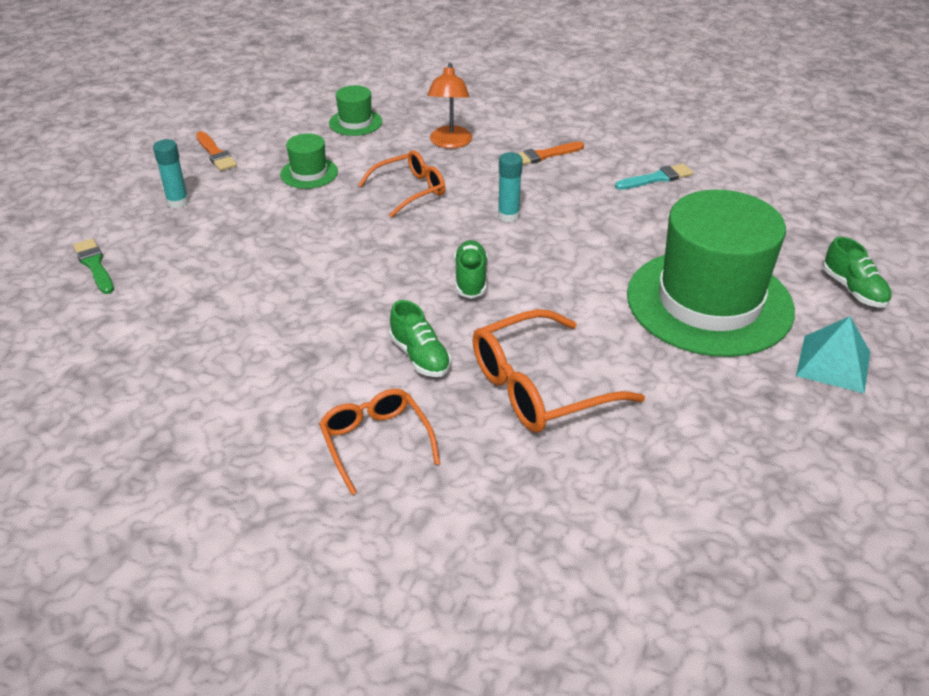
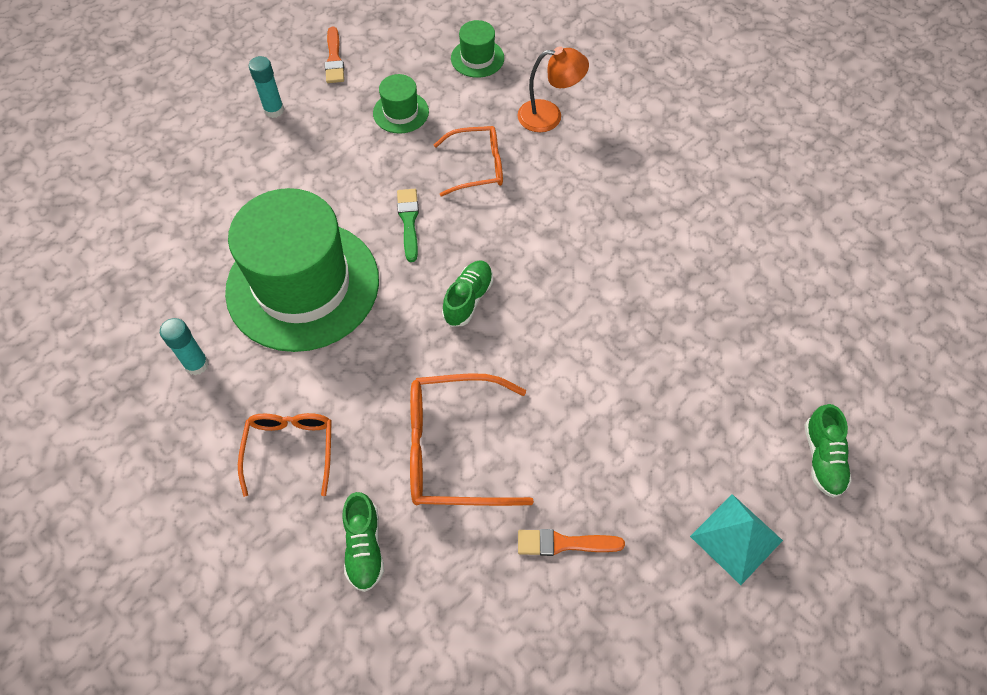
camera: 25 degrees right, 20 degrees up
green brush [73,239,114,294] -> green brush moved to [397,189,419,262]
green shoe [389,300,451,377] -> green shoe moved to [342,492,384,592]
orange lamp [427,63,472,149] -> orange lamp turned 120 degrees counterclockwise [517,47,589,132]
turquoise glue stick [498,152,523,222] -> turquoise glue stick moved to [160,318,209,375]
orange brush [517,142,584,165] -> orange brush moved to [518,529,625,556]
turquoise brush [615,164,693,190] -> none
green hat [627,190,795,357] -> green hat moved to [225,188,379,352]

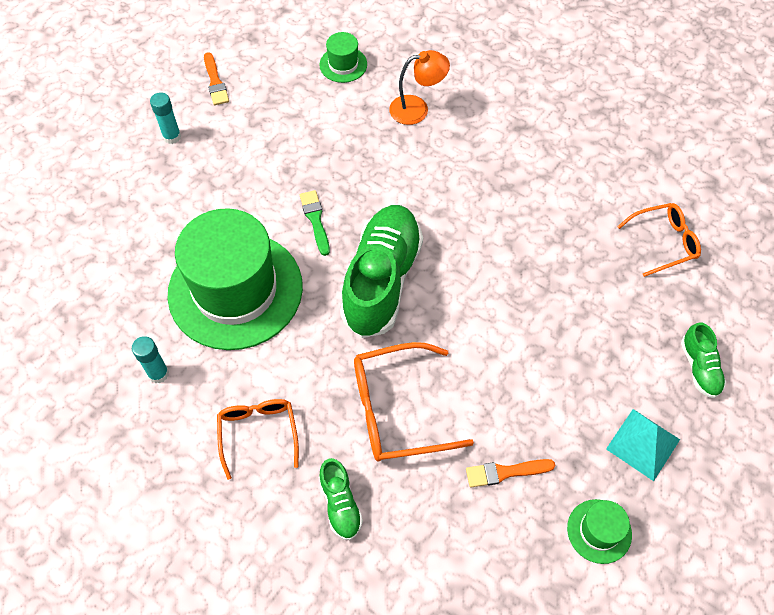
camera: 10 degrees left, 0 degrees up
green hat [373,74,429,134] -> green hat moved to [567,499,632,564]
orange glasses [433,126,503,196] -> orange glasses moved to [617,203,701,277]
green shoe [442,260,493,327] -> green shoe [340,205,423,338], size x2.16

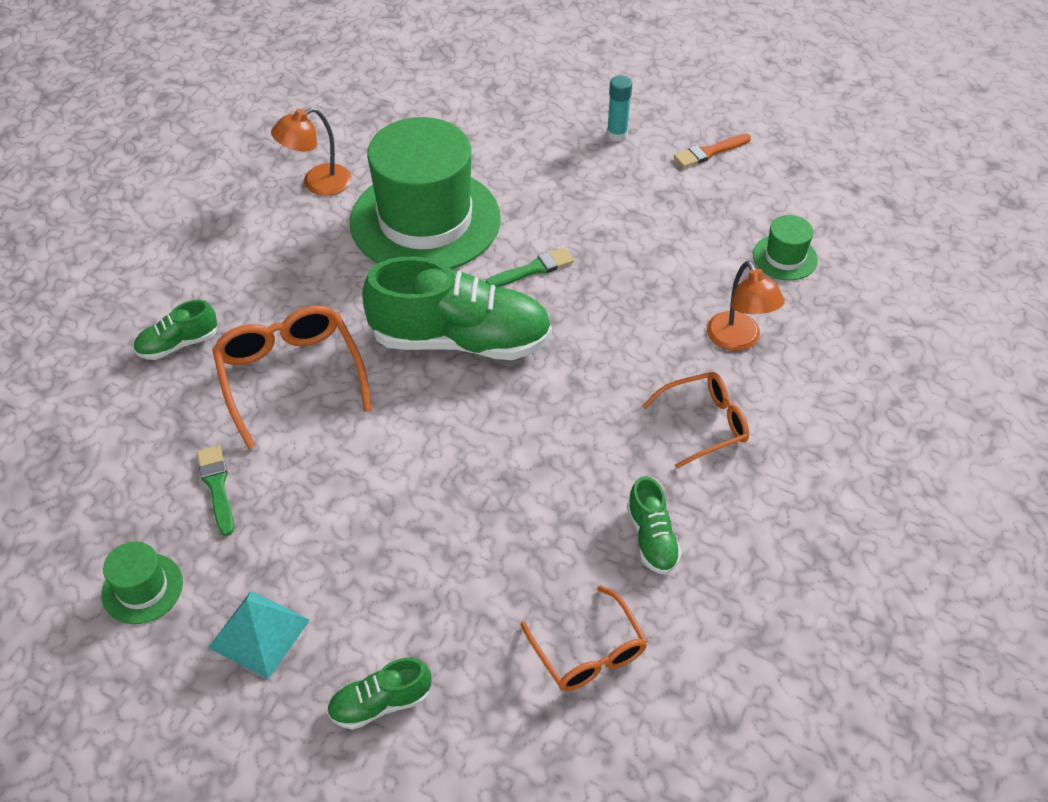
camera: 80 degrees right, 10 degrees down
turquoise glue stick [132,336,169,384] -> orange lamp [271,107,352,196]
orange glasses [217,399,299,480] -> orange glasses moved to [642,372,749,468]
orange brush [466,459,555,488] -> green brush [196,445,234,536]
none -> green shoe [627,476,682,575]

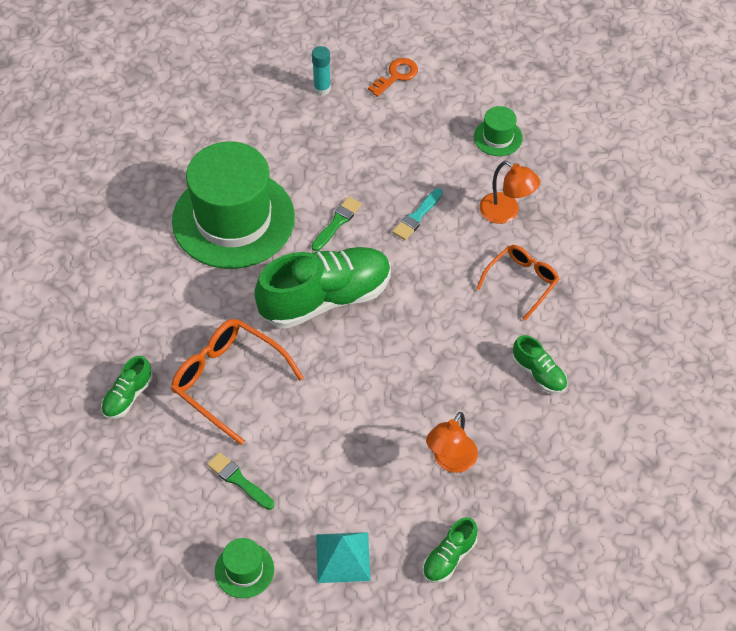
camera: 30 degrees left, 5 degrees up
orange lamp [271,107,352,196] -> orange lamp moved to [426,412,478,473]
orange glasses [520,586,648,691] -> none
orange brush [674,133,751,168] -> orange key [368,58,418,97]
none -> turquoise brush [392,188,443,240]

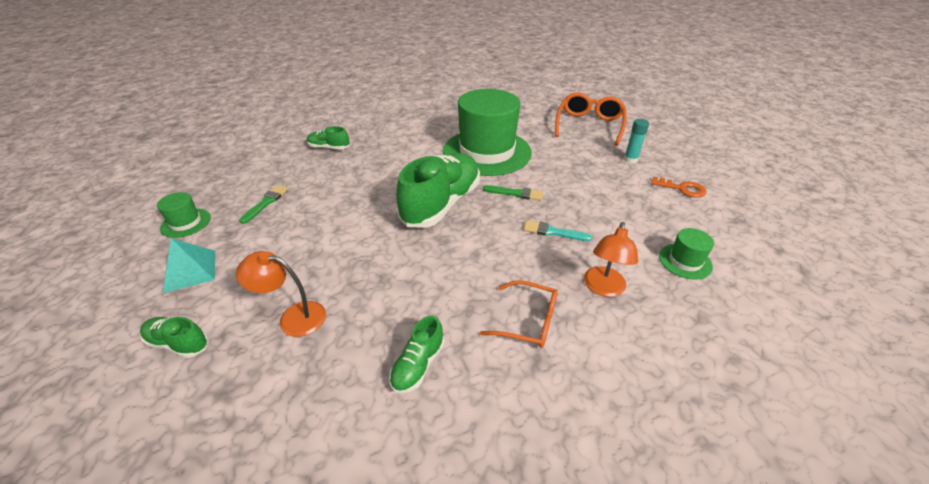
camera: 70 degrees right, 15 degrees down
orange glasses [171,319,304,445] -> orange glasses moved to [555,92,627,146]
green shoe [254,247,391,329] -> green shoe turned 105 degrees counterclockwise [396,153,480,228]

